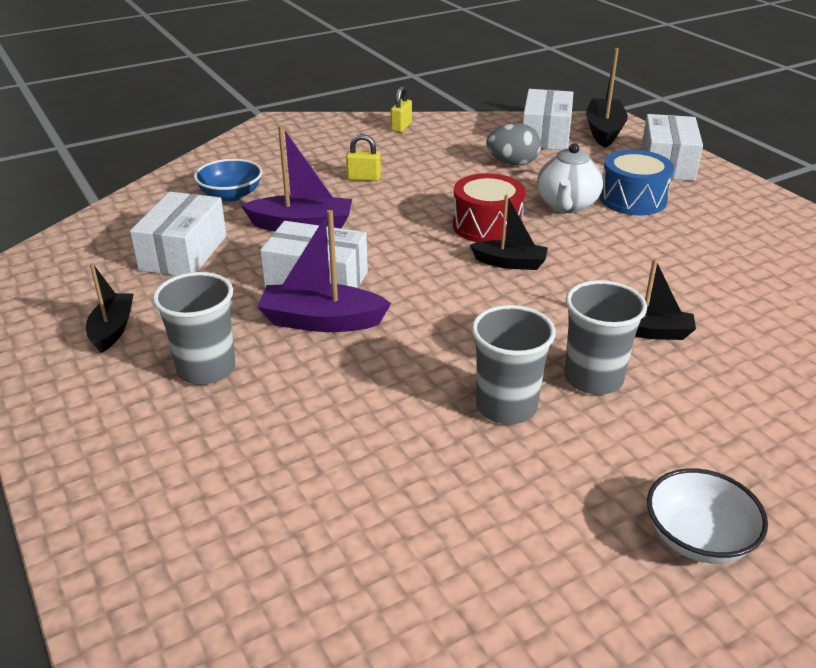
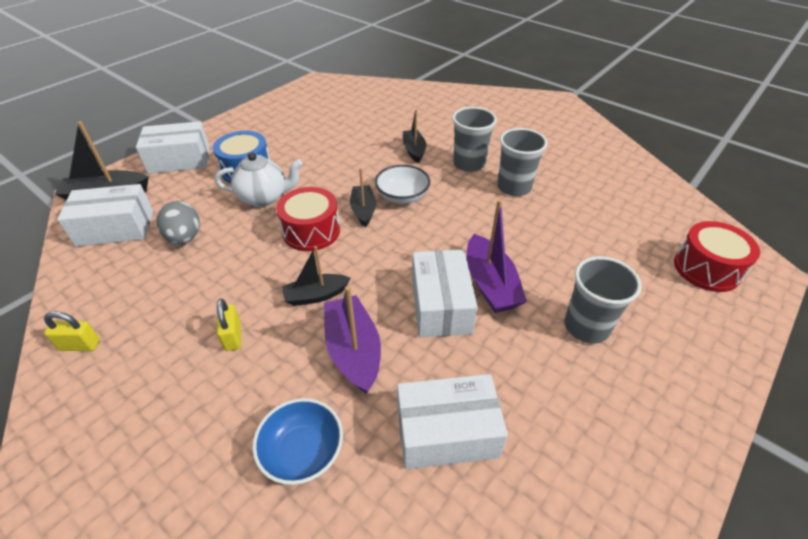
camera: 110 degrees left, 10 degrees up
black boat [86,263,134,353] -> black boat moved to [282,246,351,306]
white bowl [647,468,768,563] -> white bowl moved to [375,165,430,204]
none -> red drum [674,221,760,292]

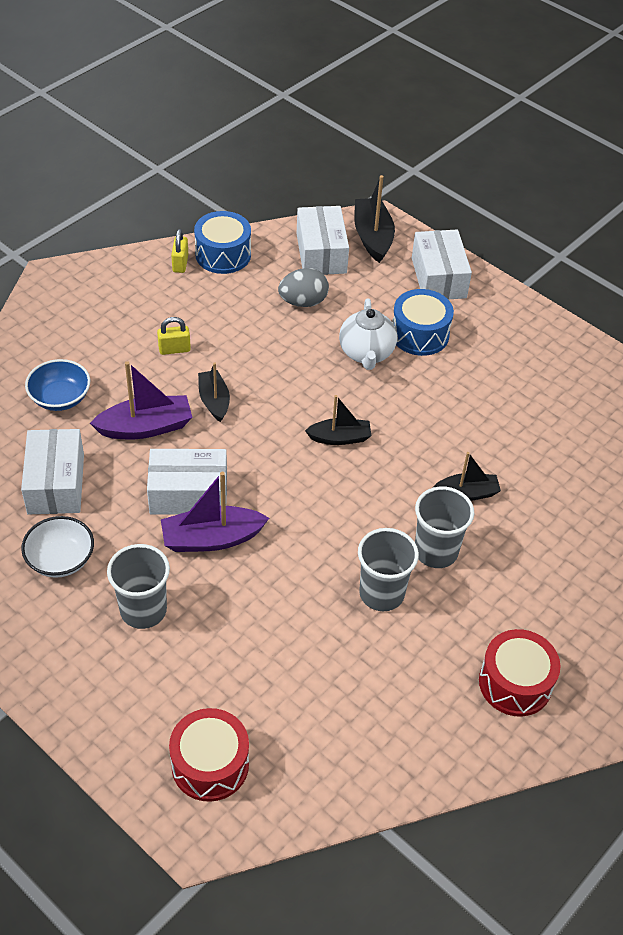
camera: 90 degrees right, 5 degrees up
red drum [276,187,340,251] -> red drum moved to [479,629,560,717]
white bowl [375,165,430,204] -> white bowl moved to [21,516,94,578]
none -> blue drum [194,211,251,274]

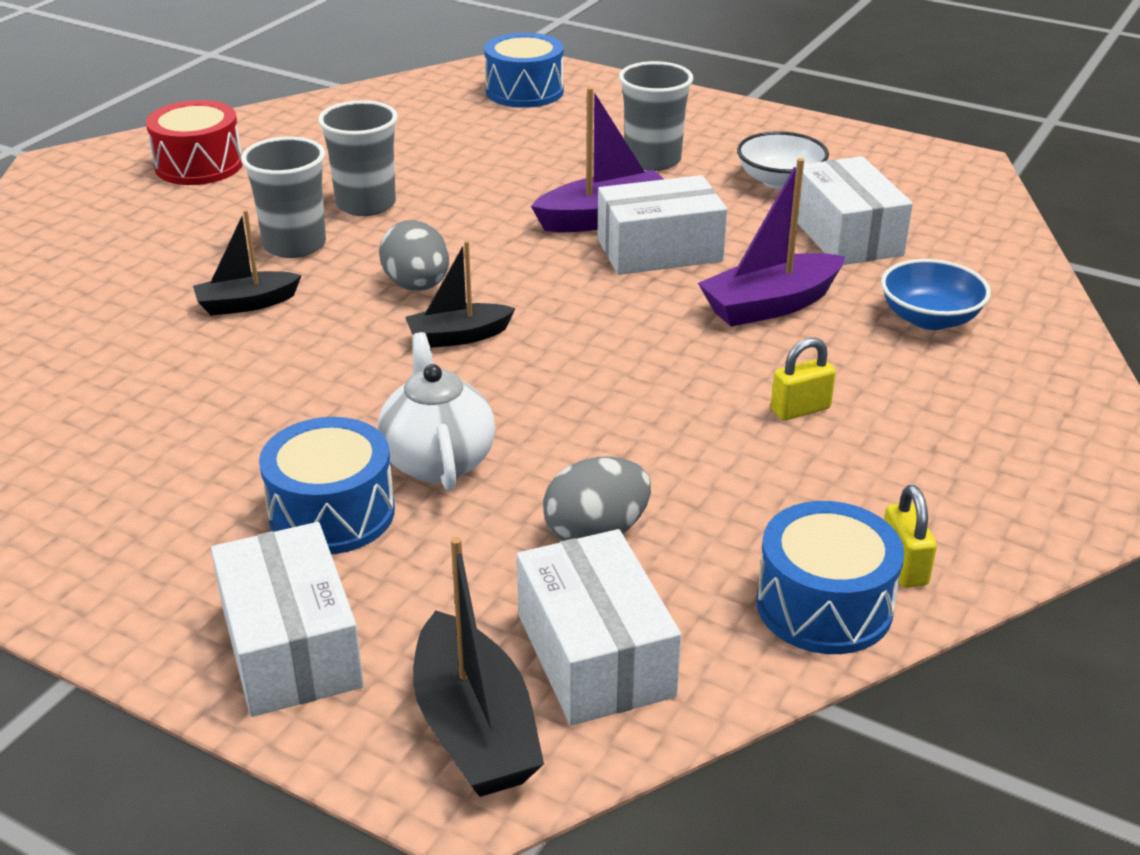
camera: 170 degrees right, 15 degrees down
red drum [169,708,249,802] -> blue drum [484,33,564,108]
black boat [198,363,230,422] -> none
none -> grey egg [379,220,449,291]

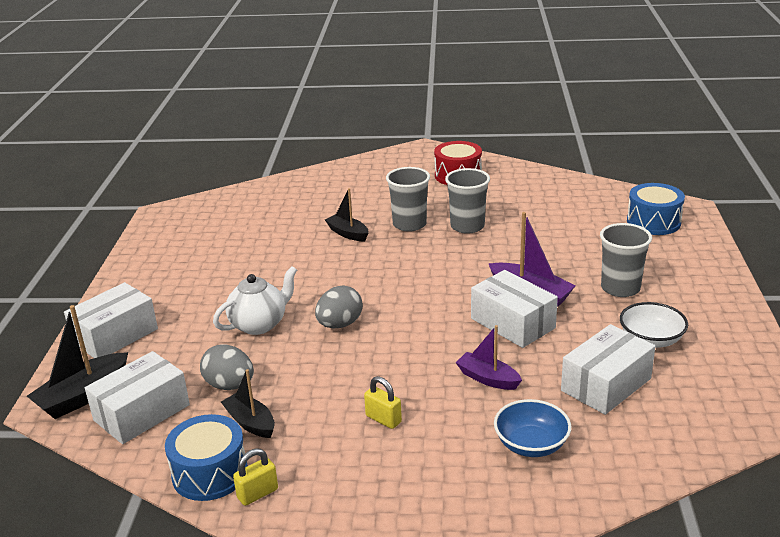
camera: 65 degrees right, 5 degrees down
blue drum [259,417,395,554] -> none
grey egg [379,220,449,291] -> grey egg moved to [315,285,363,328]
black boat [405,241,516,348] -> black boat moved to [221,369,275,438]
purple boat [698,158,845,327] -> purple boat [456,325,522,390], size x0.66

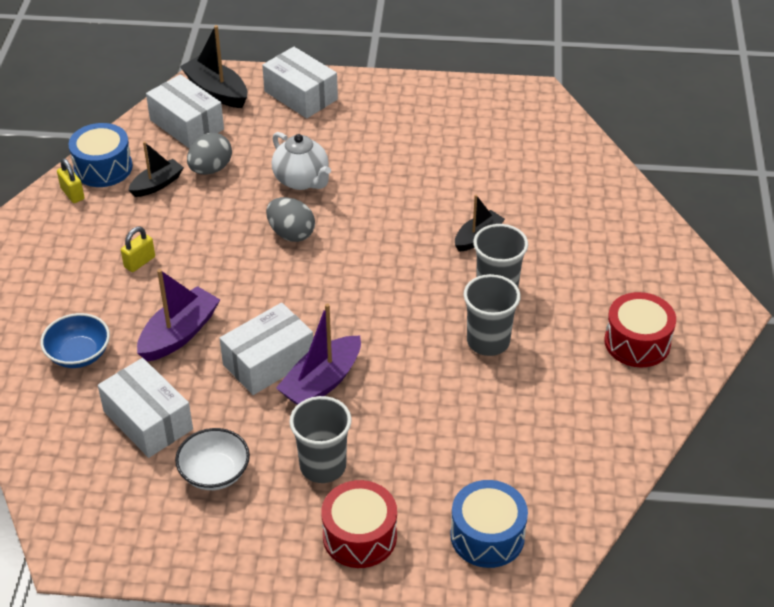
camera: 90 degrees right, 15 degrees up
purple boat [456,325,522,390] -> purple boat [137,269,220,362], size x1.52
none -> red drum [321,480,397,568]

